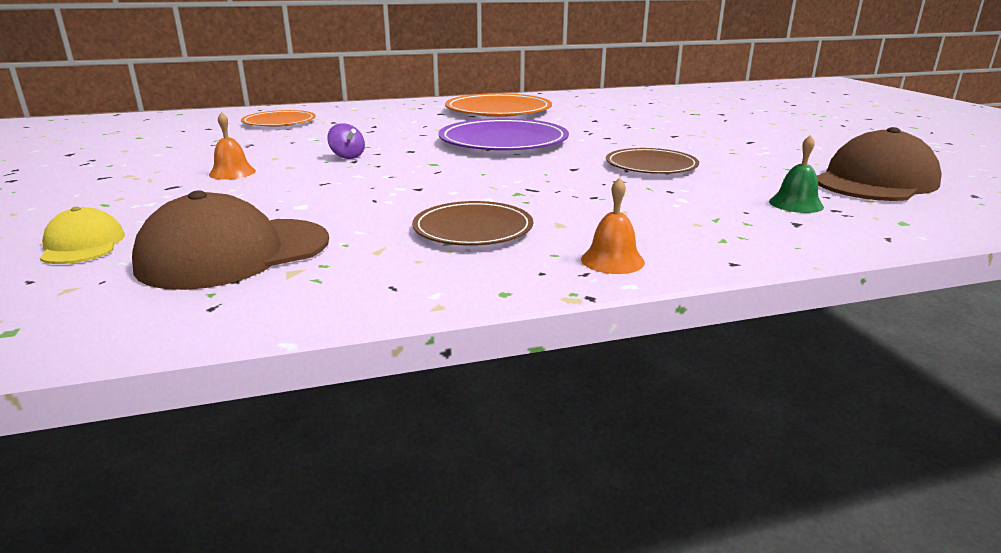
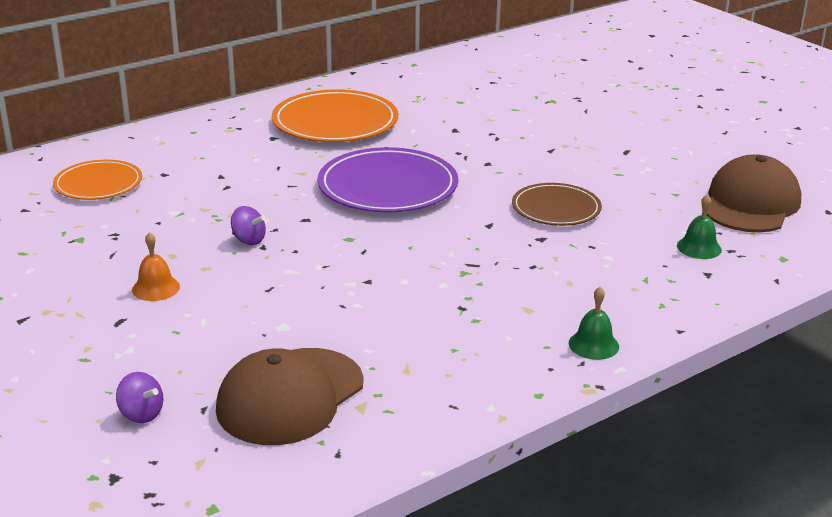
camera: 20 degrees left, 5 degrees up
yellow cap [40,207,125,264] -> purple spinning top [116,372,163,423]
brown plate [412,201,533,246] -> none
orange bell [581,177,645,274] -> green bell [569,287,619,360]

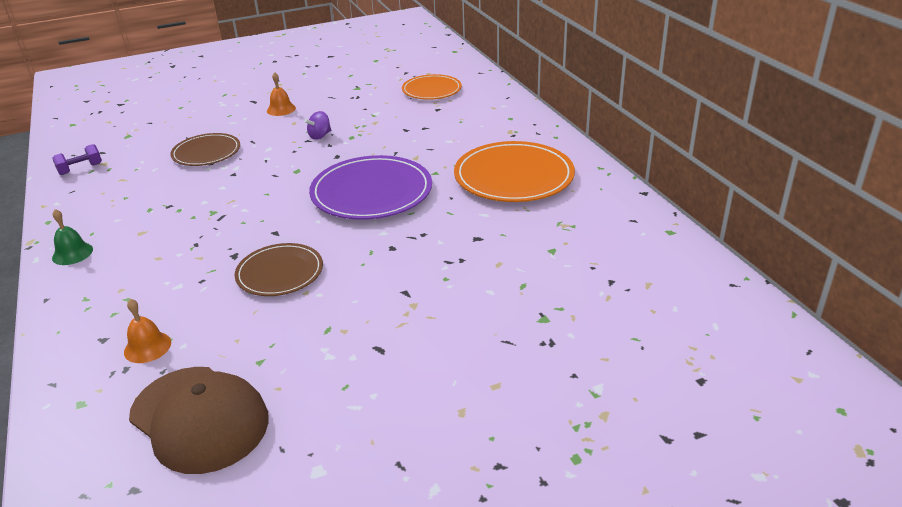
camera: 105 degrees right, 5 degrees up
purple spinning top [116,372,163,423] -> none
brown cap [216,348,364,445] -> none
green bell [677,194,722,259] -> orange bell [124,299,171,363]
none -> purple dumbbell [52,144,102,175]
none -> brown plate [170,133,240,166]

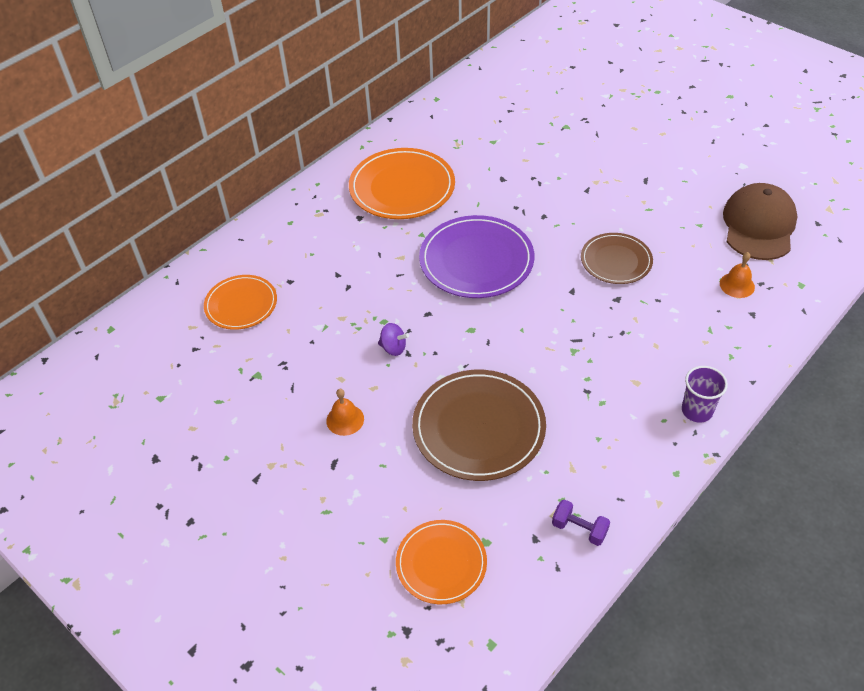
camera: 115 degrees left, 15 degrees up
green bell [52,209,93,265] -> purple cup [682,366,728,423]
brown plate [170,133,240,166] -> brown plate [412,370,546,481], size x1.62
none -> orange plate [396,520,487,604]

